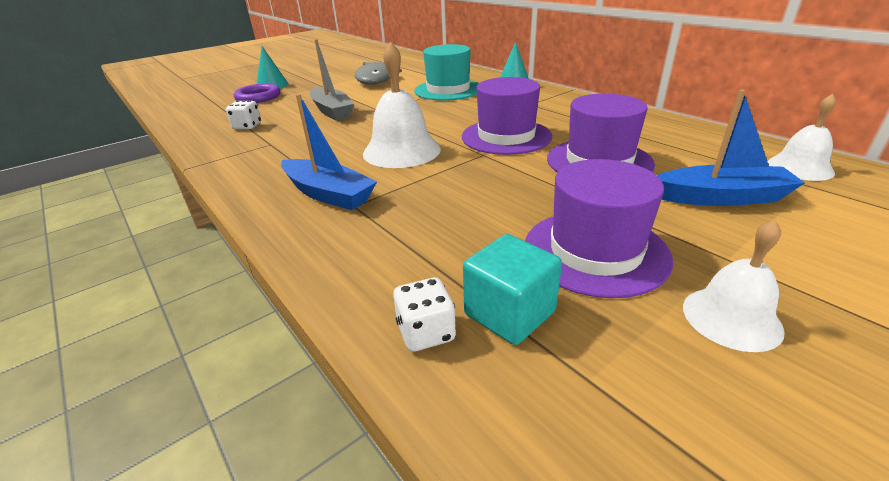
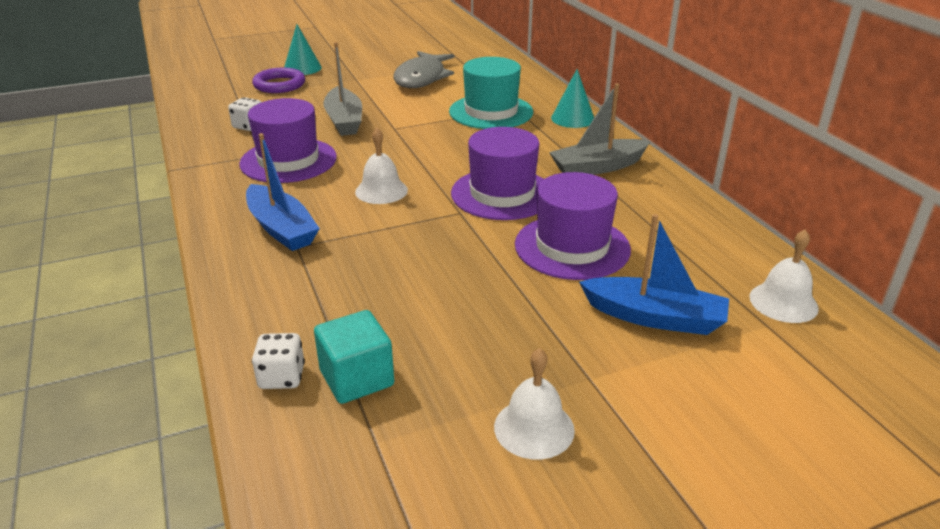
camera: 15 degrees right, 0 degrees up
white bell [363,42,441,168] -> white bell [355,128,408,204], size x0.61
purple hat [525,159,673,298] -> purple hat moved to [239,98,337,183]
none -> grey boat [549,84,650,175]

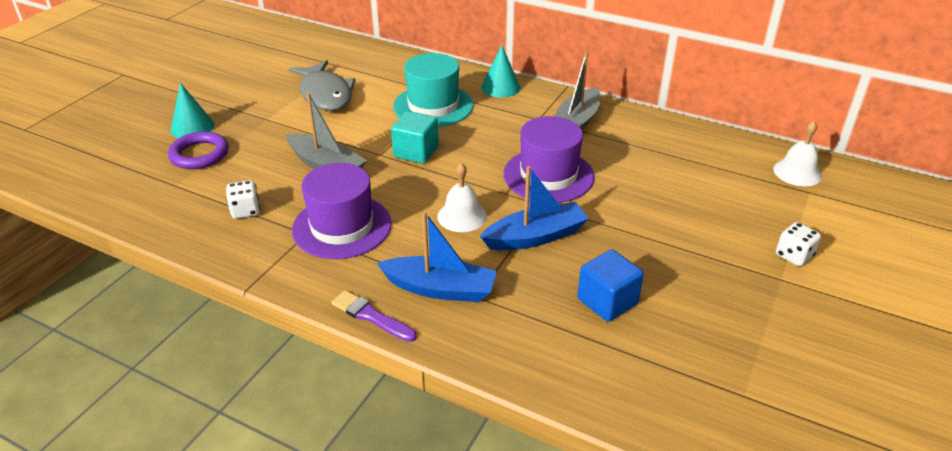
camera: 40 degrees left, 5 degrees up
white dice [252,333,305,389] -> white dice moved to [776,222,821,266]
turquoise cube [314,310,394,404] -> turquoise cube moved to [391,111,439,164]
white bell [494,348,575,460] -> none
purple hat [515,172,631,280] -> none
blue boat [579,214,729,335] -> blue boat moved to [480,166,589,250]
none -> purple brush [331,290,416,342]
none -> blue cube [577,249,644,322]

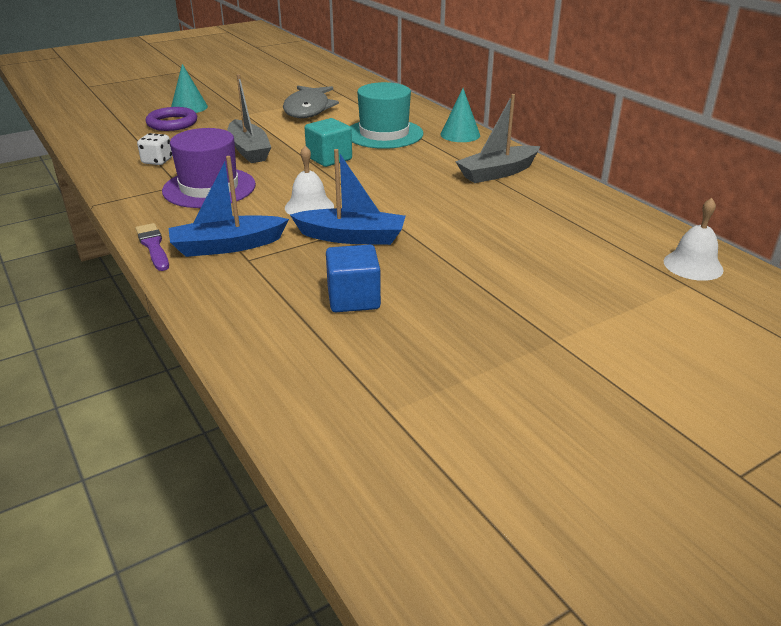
camera: 30 degrees right, 5 degrees down
blue boat [377,211,497,302] -> blue boat turned 120 degrees clockwise [169,156,289,257]
purple hat [503,116,595,203] -> none
white dice [776,222,821,266] -> none

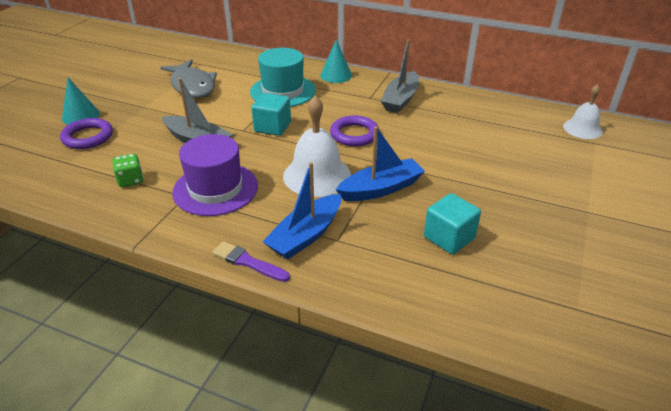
camera: 35 degrees left, 5 degrees up
white dice [137,133,172,165] -> green dice [112,154,143,187]
white bell [285,146,334,215] -> white bell [283,96,351,197], size x1.63
blue cube [326,245,381,312] -> turquoise cube [424,193,481,254]
none -> purple ring [330,116,379,147]

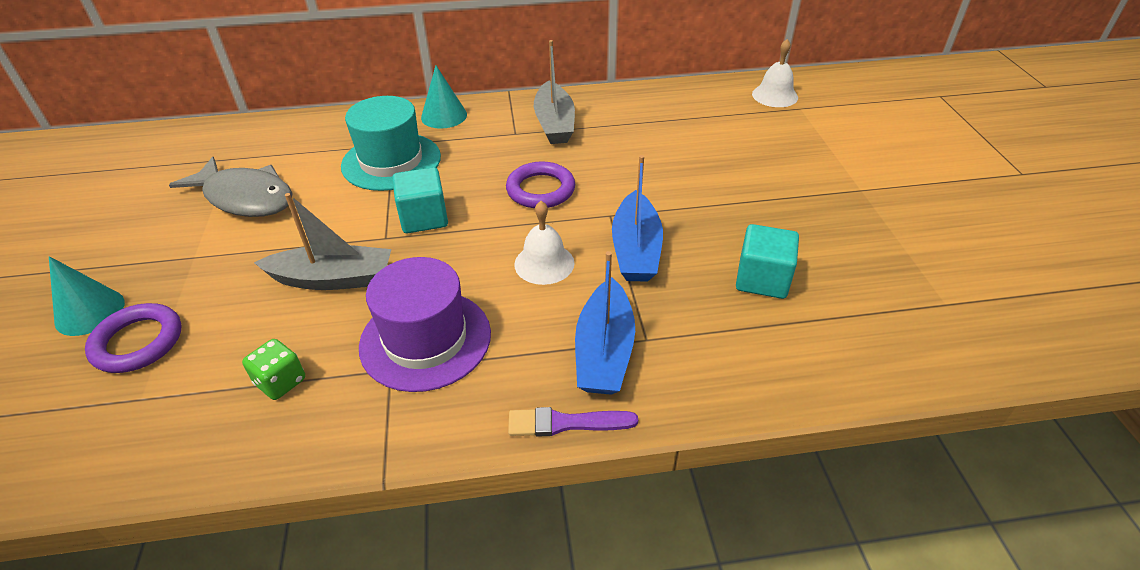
camera: 30 degrees left, 5 degrees up
white bell [283,96,351,197] -> white bell [514,201,575,285], size x0.61
blue boat [336,126,425,201] -> blue boat turned 150 degrees clockwise [612,155,663,282]

